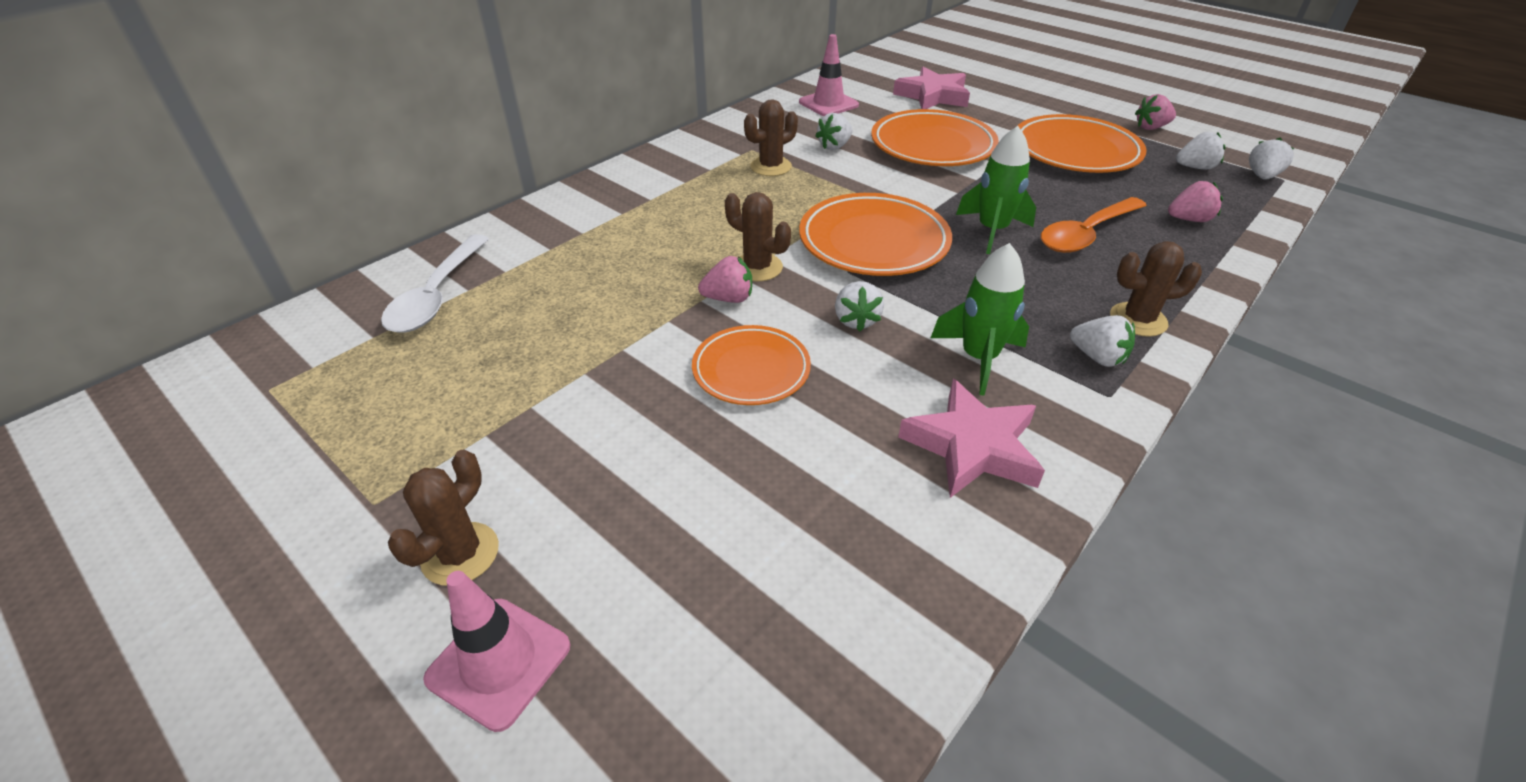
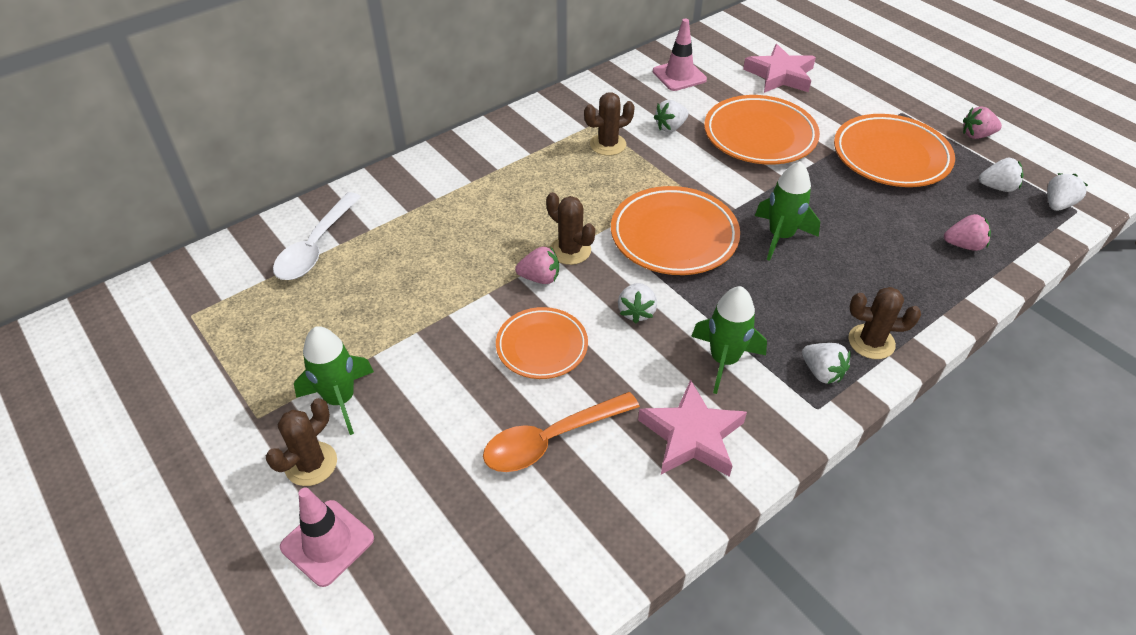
camera: 10 degrees right, 5 degrees up
orange spoon [1041,197,1147,253] -> orange spoon moved to [483,392,640,472]
none -> green rocket [294,326,374,435]

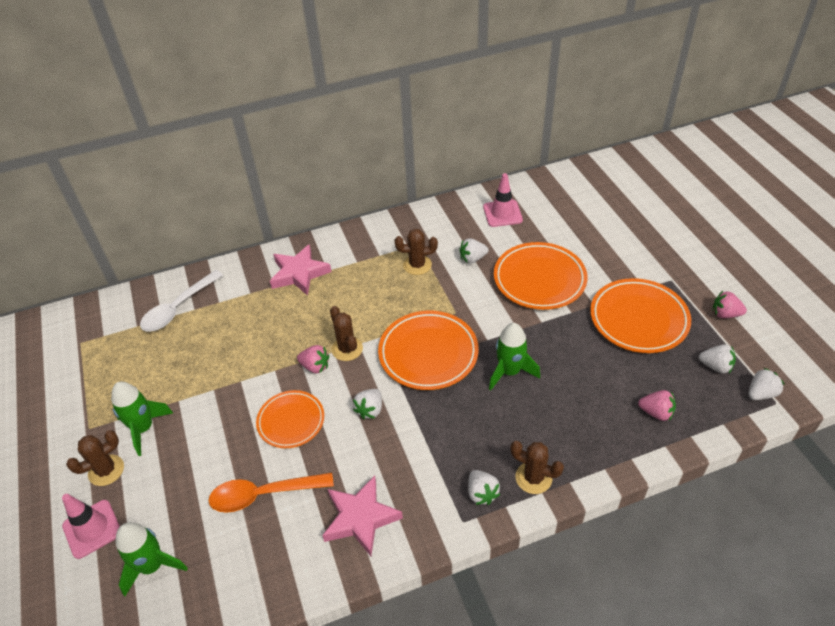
camera: 20 degrees right, 0 degrees up
green rocket [691,286,767,394] -> green rocket moved to [115,522,188,596]
pink star [743,44,816,93] -> pink star moved to [270,244,331,296]

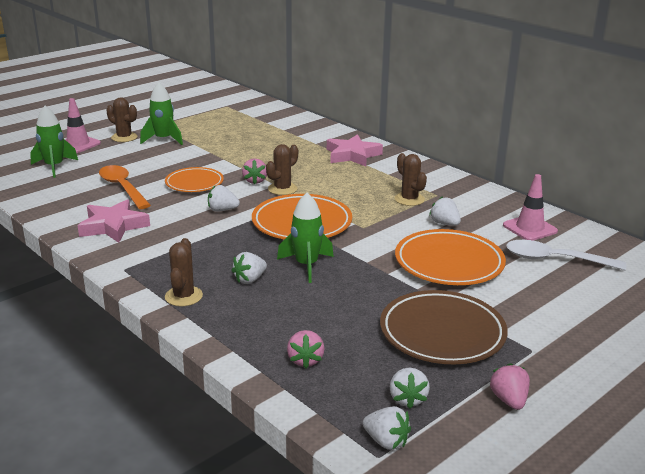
camera: 65 degrees right, 20 degrees down
white spoon [140,270,223,331] -> white spoon moved to [506,240,626,270]
white strawberry [468,470,500,505] -> white strawberry moved to [231,252,267,284]
orange plate [590,278,691,353] -> brown plate [380,290,508,364]

